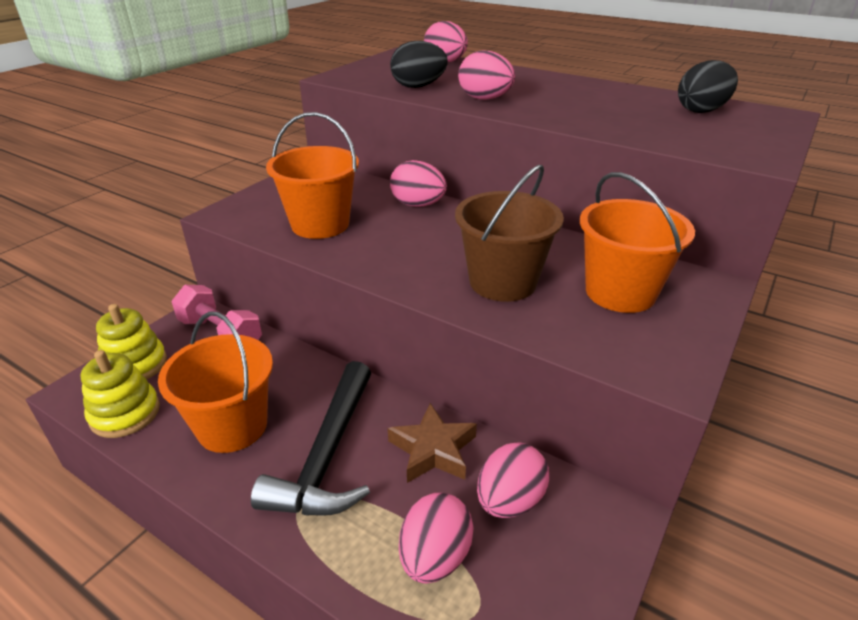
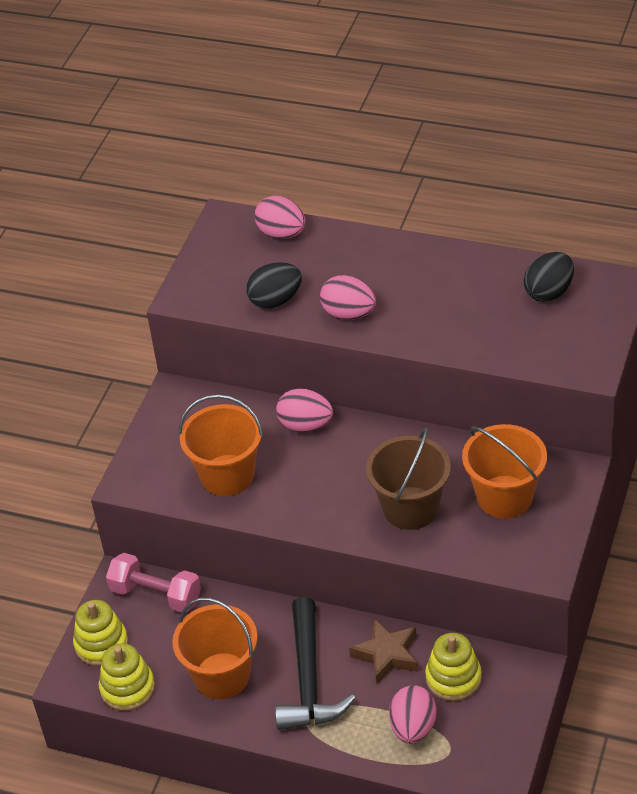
camera: 10 degrees left, 10 degrees up
pink egg [477,442,549,518] -> yellow stacking toy [425,633,482,701]

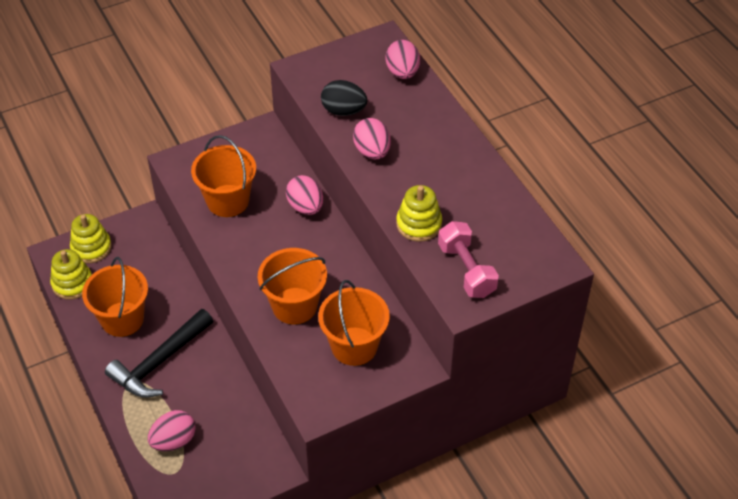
camera: 40 degrees right, 5 degrees up
pink dumbbell [106,553,201,612] -> pink dumbbell moved to [438,221,499,298]
brown star [349,619,418,684] -> none
brown bucket [366,427,451,530] -> orange bucket [258,248,327,324]
yellow stacking toy [425,633,482,701] -> yellow stacking toy moved to [396,185,442,242]
black egg [524,252,574,302] -> none

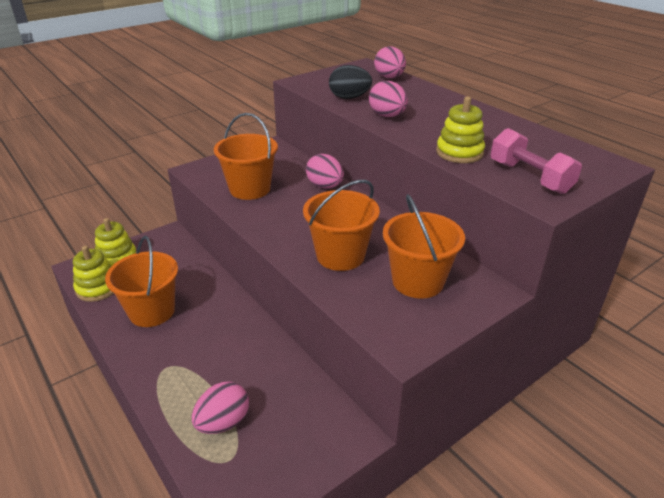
camera: 10 degrees left, 15 degrees down
black hammer [105,309,213,398] -> none

